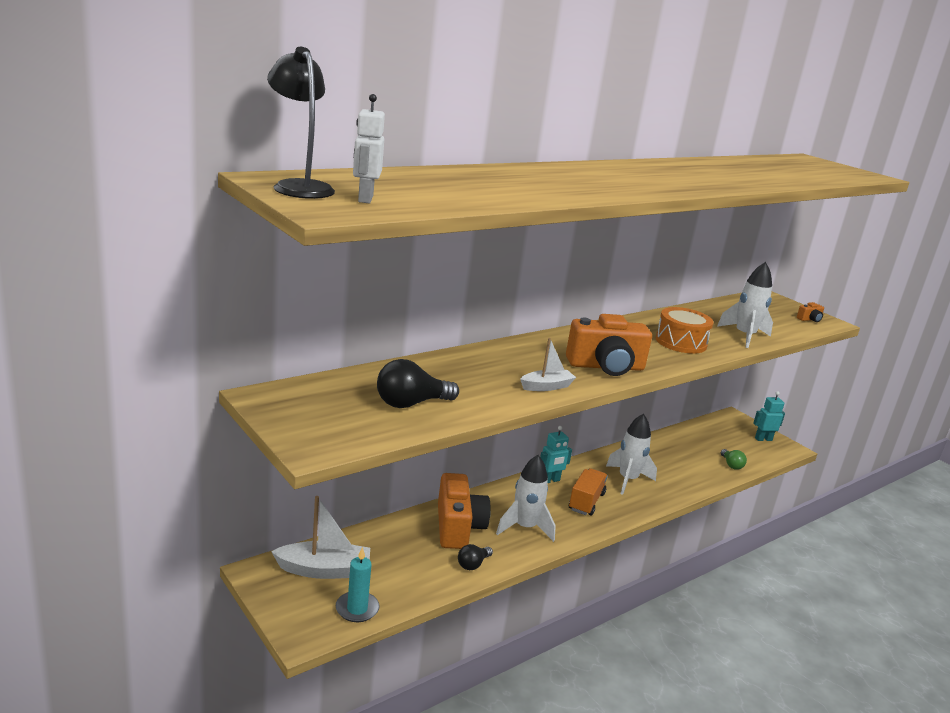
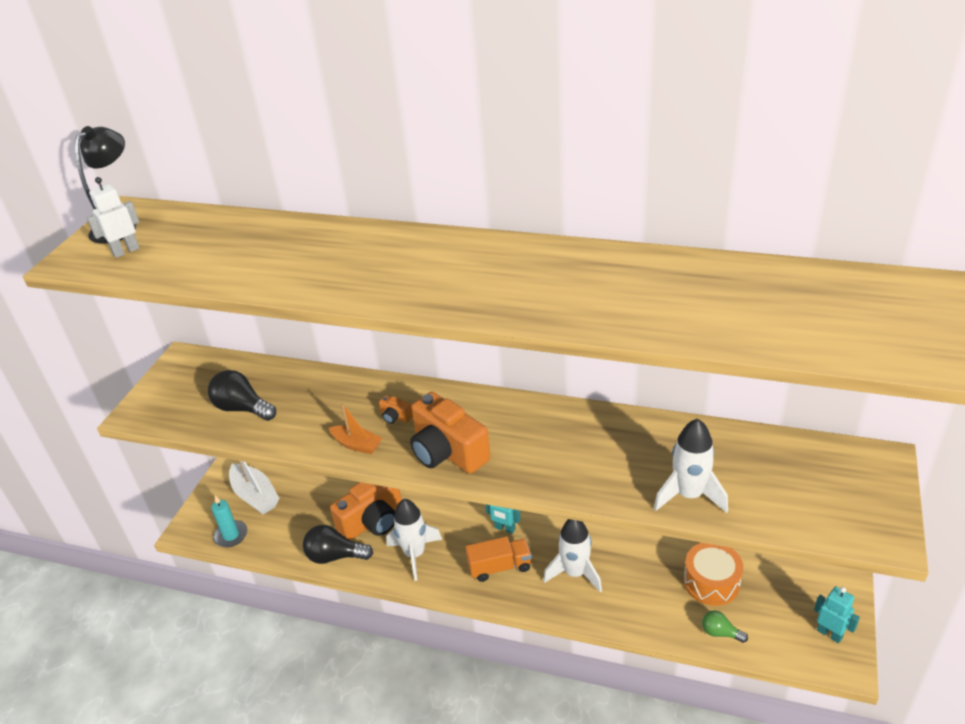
camera: 60 degrees right, 15 degrees up
black light bulb [458,544,493,570] -> black light bulb [303,525,373,564], size x1.68
white boat [520,338,576,391] -> orange boat [329,403,382,454]
orange drum [656,307,713,354] -> orange drum moved to [684,543,743,606]
green light bulb [721,449,747,470] -> green light bulb turned 75 degrees clockwise [702,610,748,643]
orange camera [797,302,824,322] -> orange camera moved to [379,395,413,424]

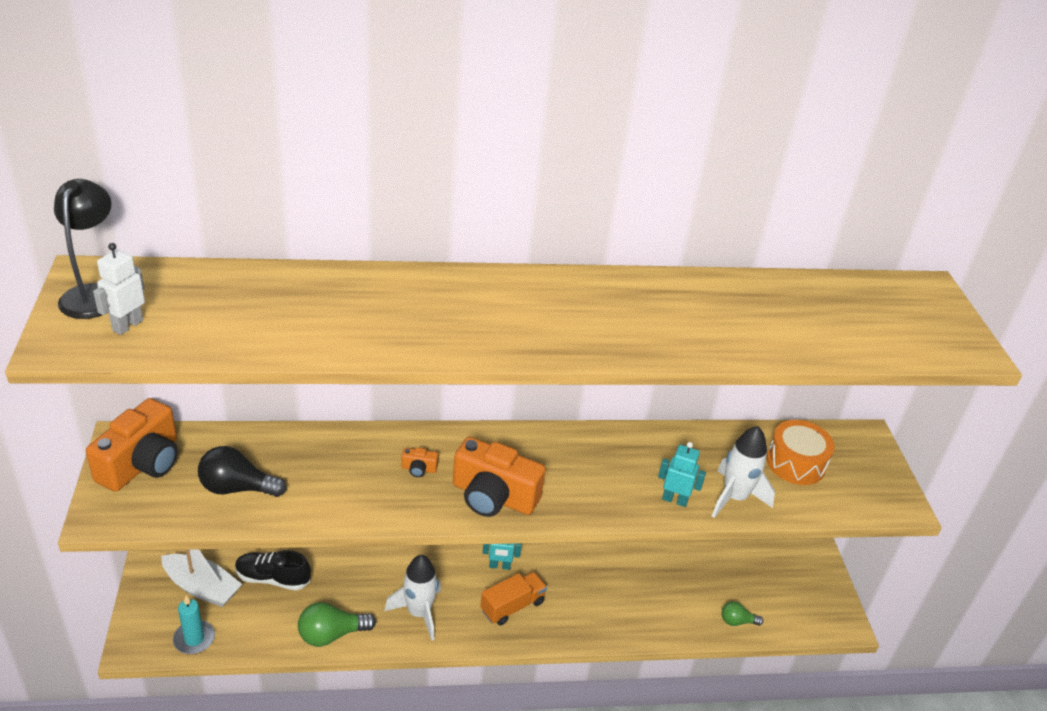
camera: 30 degrees left, 0 degrees up
black light bulb [303,525,373,564] -> green light bulb [298,602,376,647]
orange boat [329,403,382,454] -> none
orange camera [330,482,402,540] -> orange camera moved to [86,398,178,492]
white rocket [543,519,602,592] -> none
orange drum [684,543,743,606] -> orange drum moved to [766,420,834,485]
turquoise robot [814,586,860,643] -> turquoise robot moved to [658,442,706,507]
none -> black shoe [235,550,311,590]

